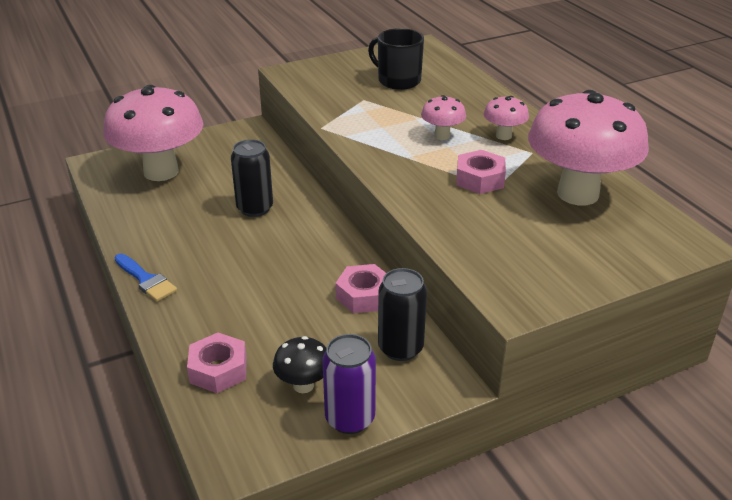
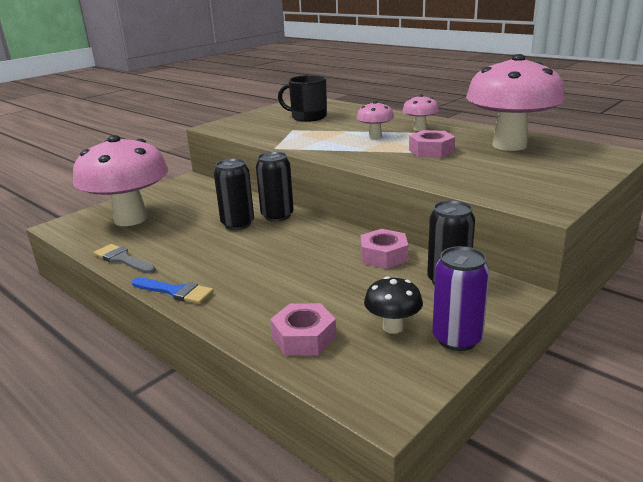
camera: 20 degrees left, 10 degrees down
none -> grey brush [94,244,156,274]
none -> black can [256,152,294,222]

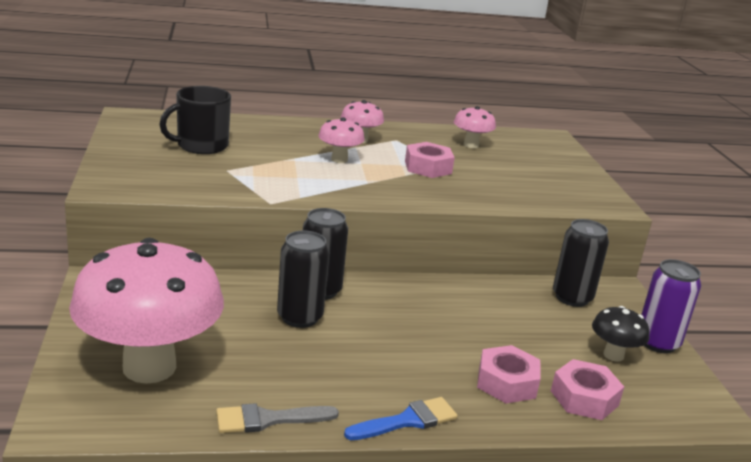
camera: 55 degrees left, 0 degrees up
pink nut [360,229,408,269] -> pink nut moved to [477,345,541,404]
pink mushroom [466,54,565,151] -> pink mushroom [454,106,496,148], size x0.44

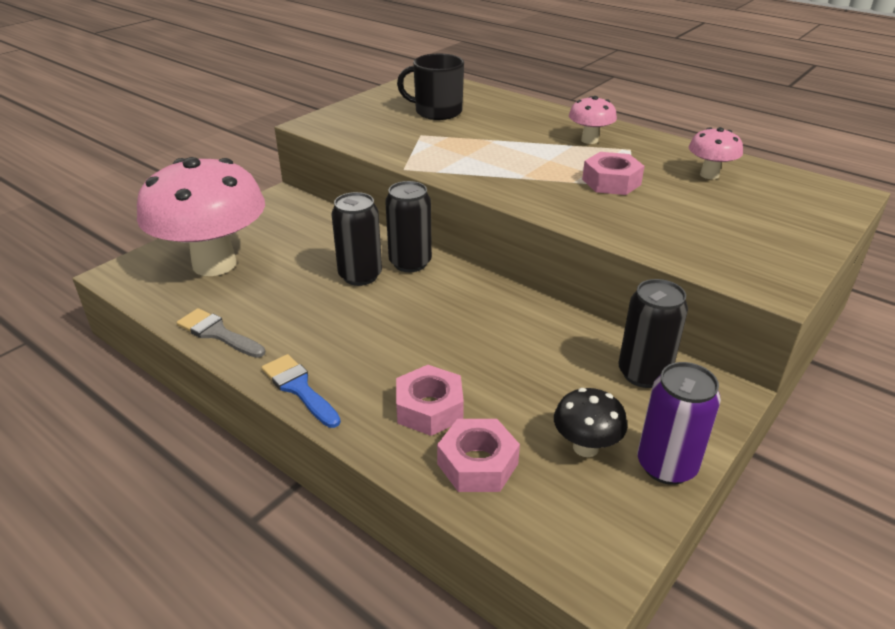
camera: 50 degrees right, 10 degrees up
pink mushroom [318,117,365,163] -> none
blue brush [344,397,458,440] -> blue brush turned 150 degrees counterclockwise [261,354,341,428]

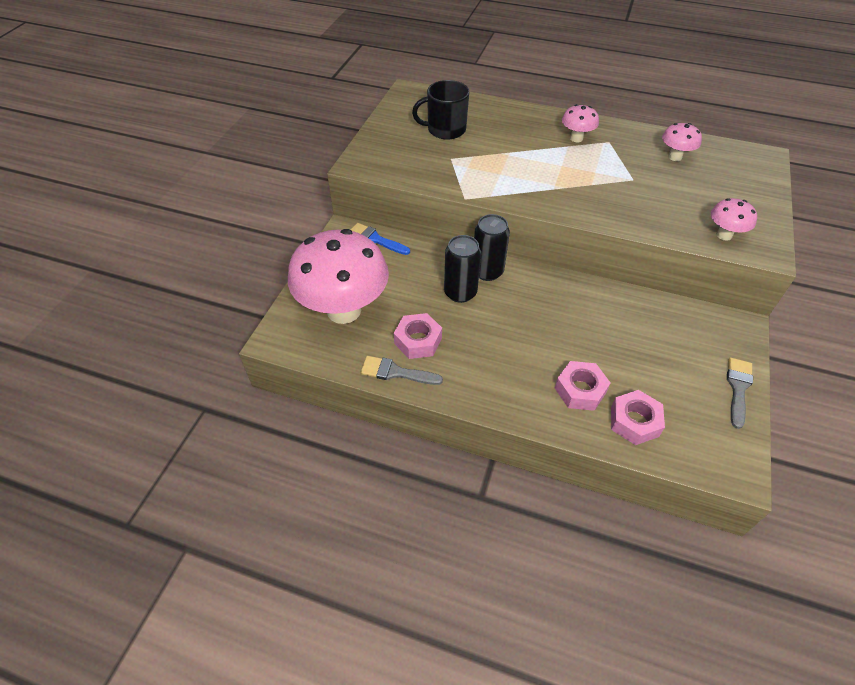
camera: 20 degrees left, 15 degrees up
blue brush [261,354,341,428] -> blue brush moved to [351,223,410,255]
black mushroom [554,388,627,457] -> none
pink nut [582,152,645,195] -> pink nut moved to [394,313,442,359]
black can [619,279,688,388] -> none
purple can [638,362,721,485] -> grey brush [727,357,753,429]
none -> pink mushroom [711,198,757,241]

